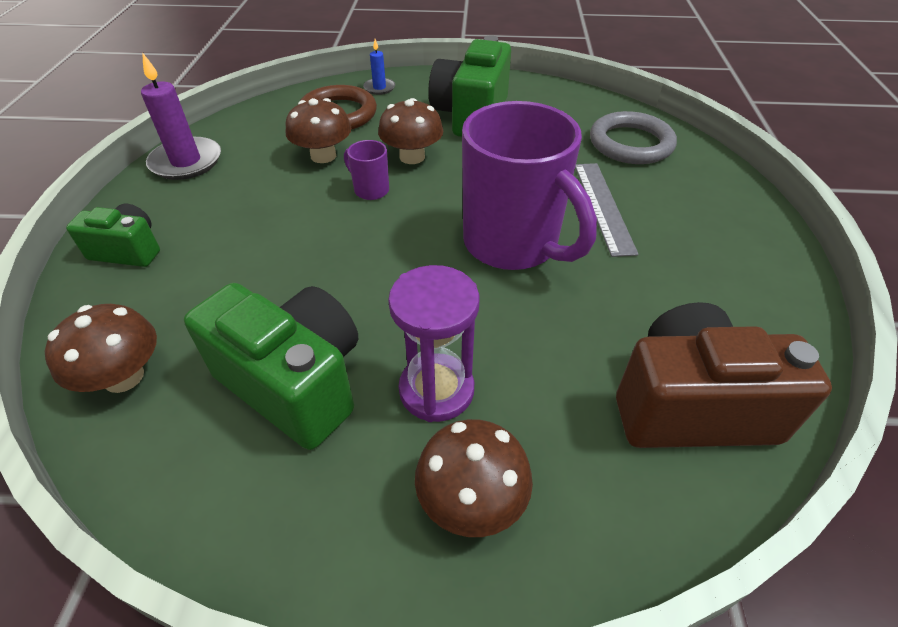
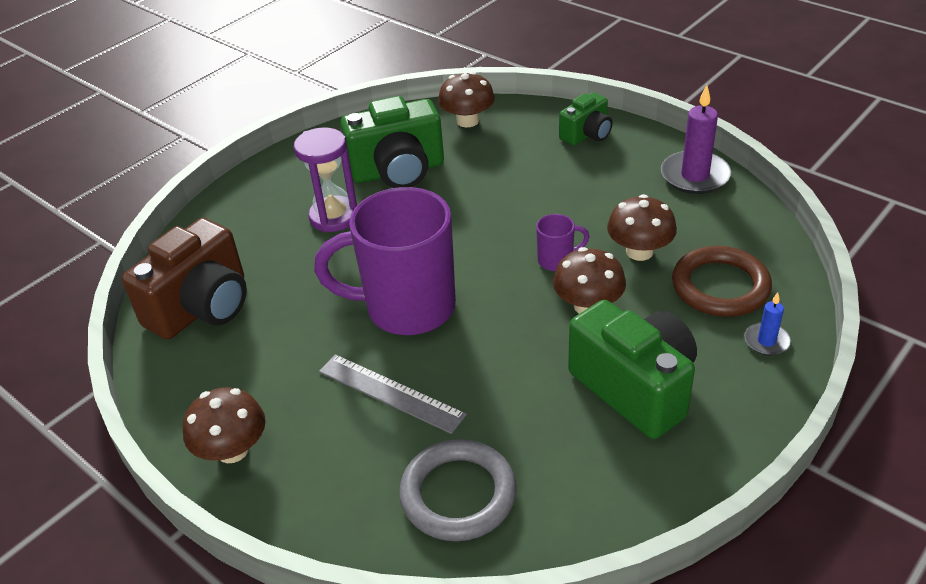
camera: 130 degrees right, 5 degrees down
brown mushroom [415,419,533,537] -> brown mushroom moved to [183,387,266,463]

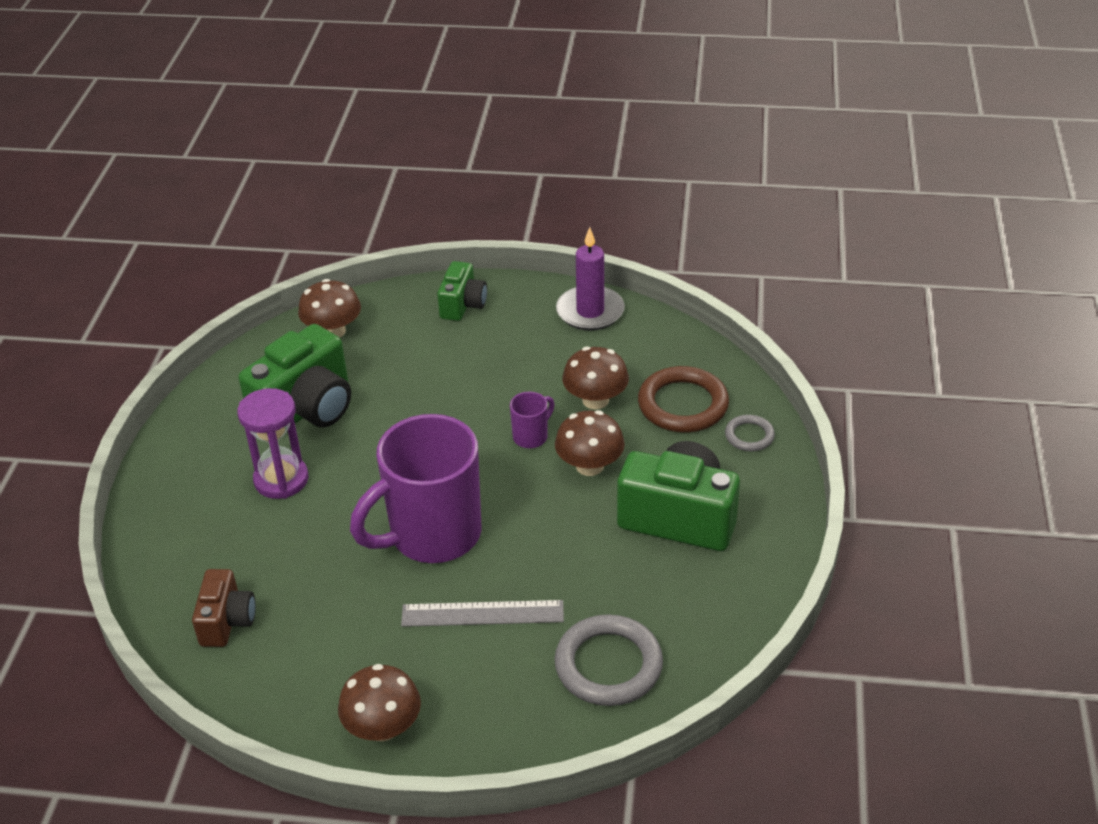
camera: 35 degrees left, 0 degrees up
brown camera [122,218,247,340] -> brown camera [192,569,256,647], size x0.57
blue candle [744,292,791,356] -> grey ring [725,415,775,451]

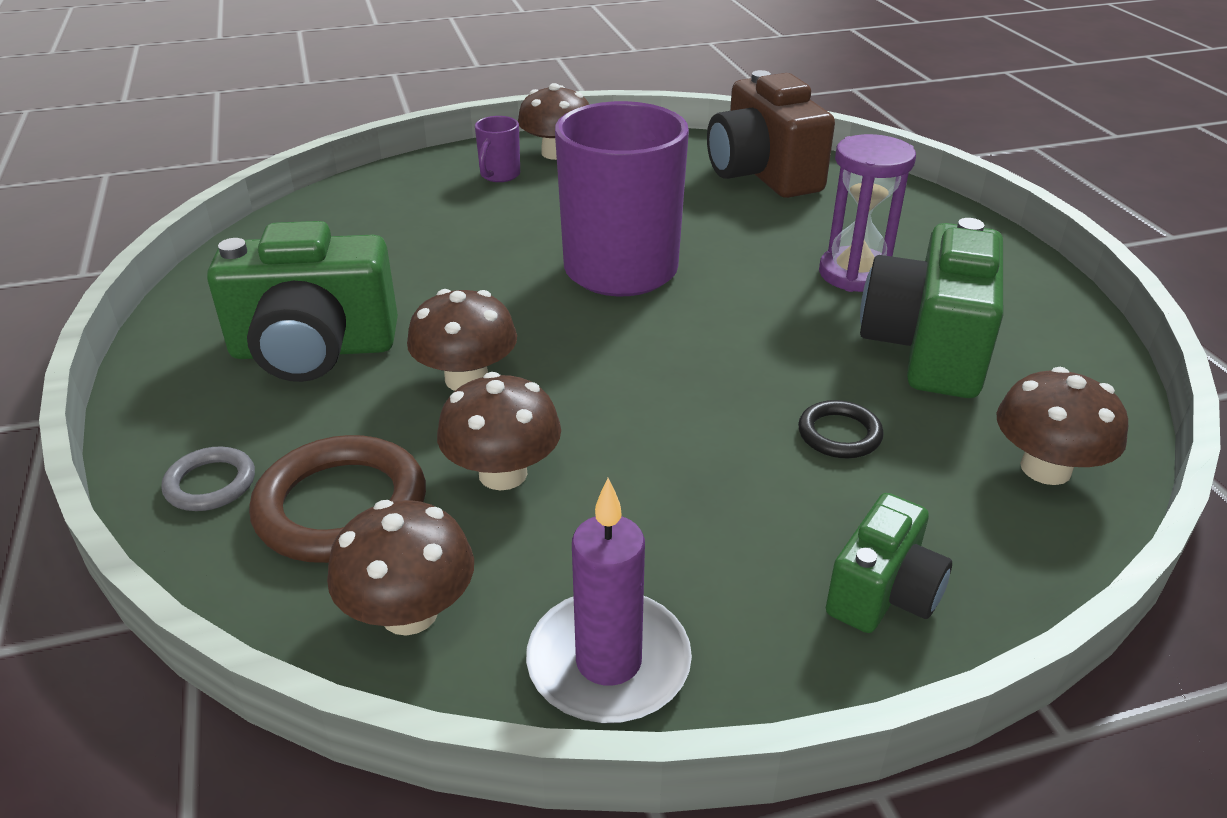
camera: 155 degrees right, 5 degrees down
brown camera [192,569,256,647] -> brown camera [707,70,835,198], size x1.77
grey ruler [401,600,564,627] -> none
green camera [437,261,487,321] -> green camera turned 135 degrees counterclockwise [826,493,952,633]
purple mug [510,392,555,448] -> purple mug moved to [475,116,520,182]
grey ring [554,614,663,706] -> none
none -> brown mushroom [327,500,474,635]
none -> black ring [798,400,884,458]

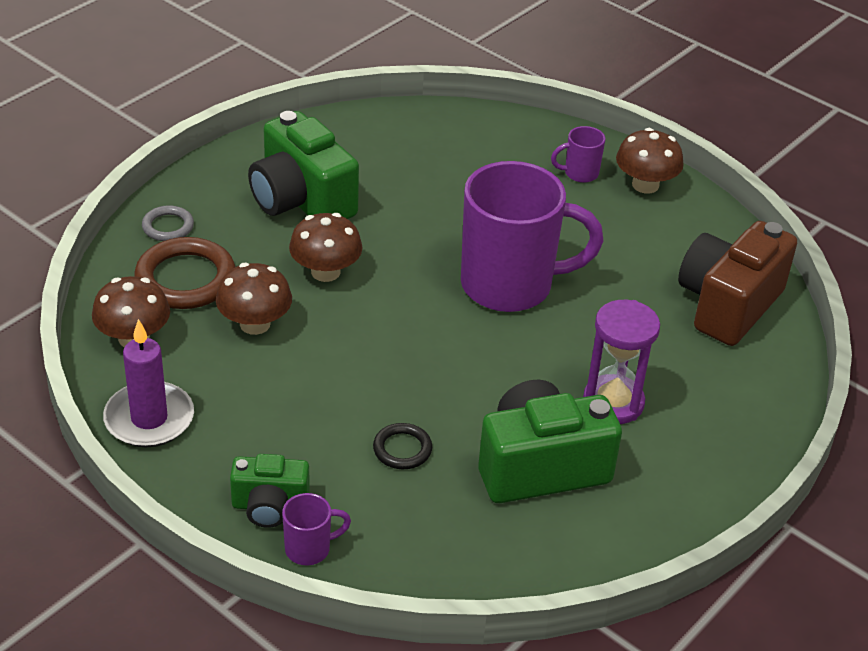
camera: 55 degrees right, 5 degrees up
brown mushroom [997,367,1128,485] -> none
none -> purple mug [282,493,351,565]

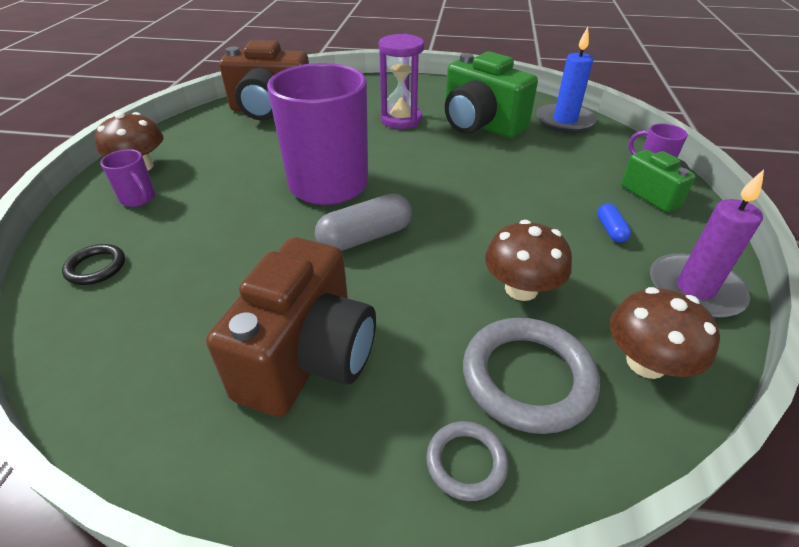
camera: 120 degrees left, 0 degrees up
brown ring [134,237,236,309] -> grey ring [463,318,600,434]
green camera [248,111,359,219] -> brown camera [206,237,376,417]
brown mushroom [289,213,362,282] -> none
black ring [373,423,432,469] -> black ring moved to [62,244,125,285]
none -> grey capsule [315,194,412,251]
none -> blue candle [536,27,597,133]
none -> blue capsule [597,203,631,243]

